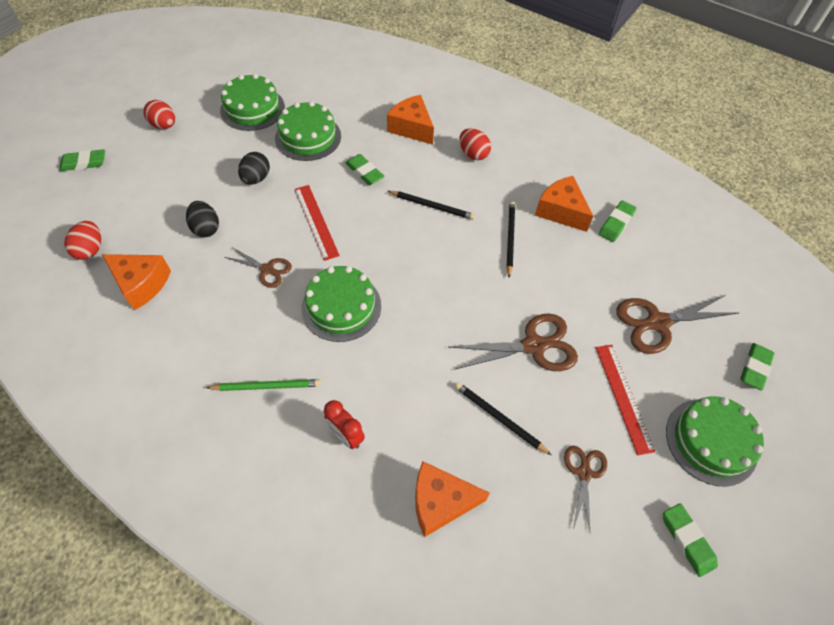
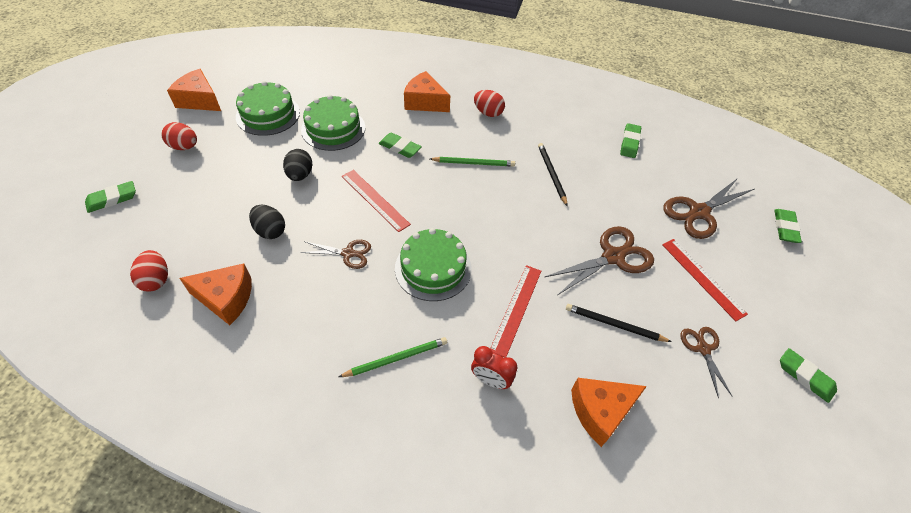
camera: 20 degrees left, 5 degrees down
black pencil [388,191,476,220] -> green pencil [430,157,515,167]
orange cheese [535,176,593,232] -> orange cheese moved to [167,69,221,111]
green cake [666,396,764,487] -> none
none -> red ruler [490,265,541,357]

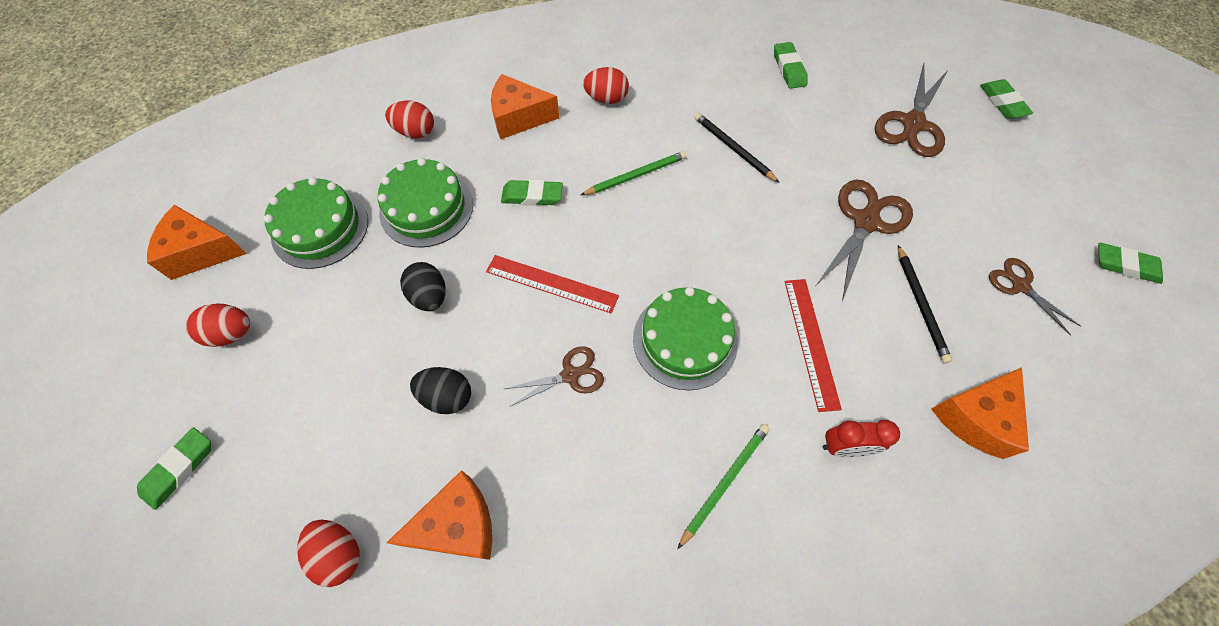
camera: 25 degrees left, 10 degrees up
black pencil [566,304,672,342] -> black pencil turned 90 degrees counterclockwise [898,245,952,363]
red ruler [662,239,748,321] -> none
none -> red egg [385,101,434,138]

